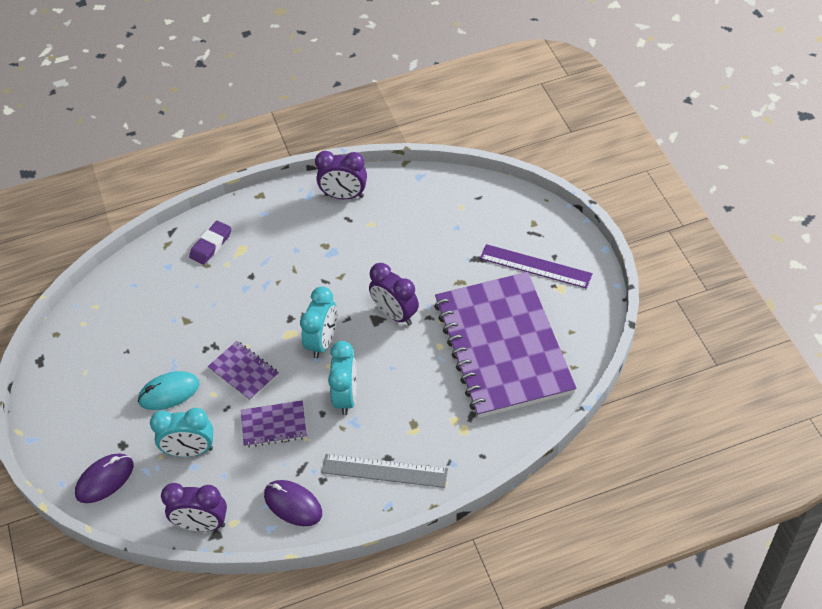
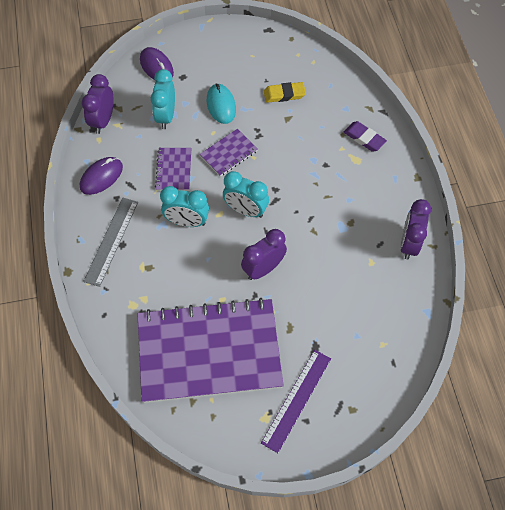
camera: 95 degrees right, 10 degrees up
none -> yellow eraser [264,82,306,103]

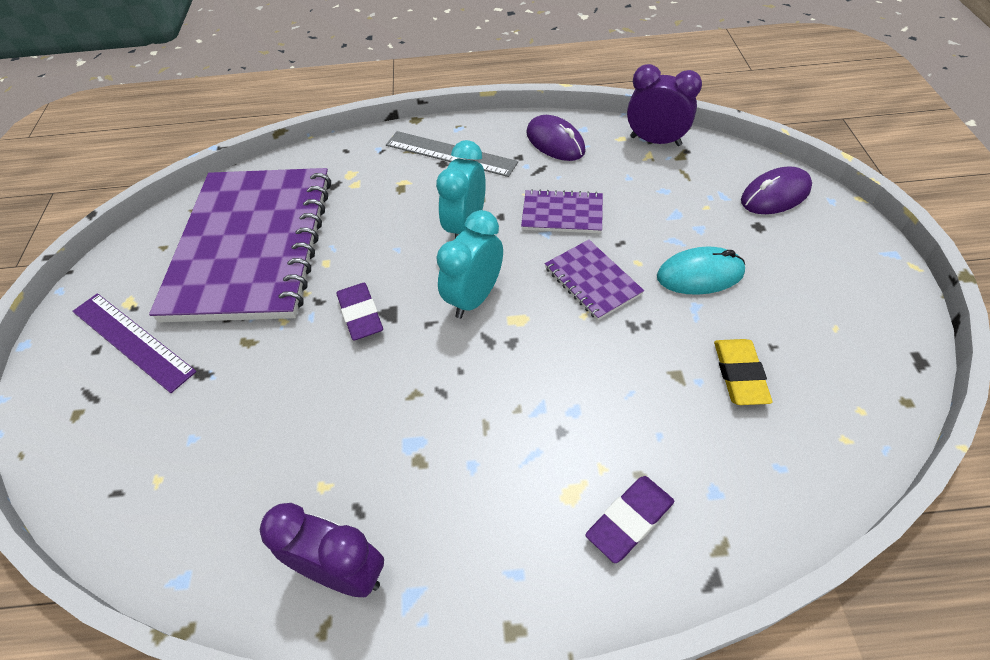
camera: 100 degrees right, 10 degrees down
turquoise clock [151,69,175,129] -> none
purple clock [241,229,287,280] -> purple eraser [336,283,383,340]

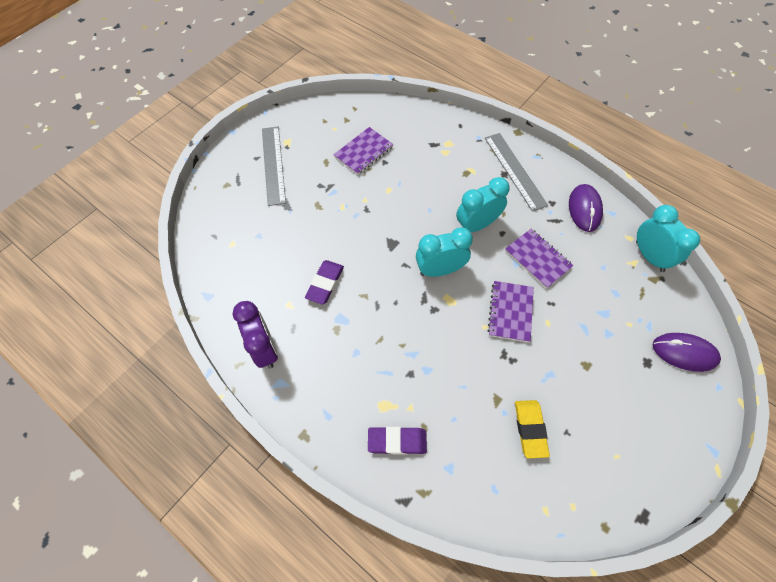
camera: 40 degrees right, 10 degrees up
purple ruler [72,293,197,393] -> grey ruler [262,127,286,206]
purple notebook [149,168,331,322] -> purple notebook [334,127,393,175], size x0.41
purple eraser [336,283,383,340] -> purple eraser moved to [305,260,344,304]
purple clock [627,64,702,146] -> turquoise clock [636,205,700,272]
turquoise mouse [657,247,745,295] -> none
yellow eraser [714,339,773,405] -> yellow eraser turned 45 degrees counterclockwise [515,400,550,459]

